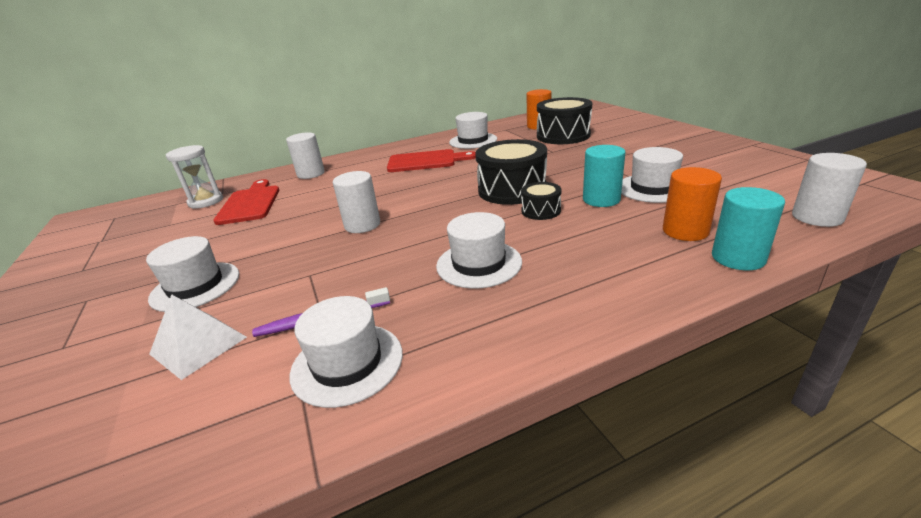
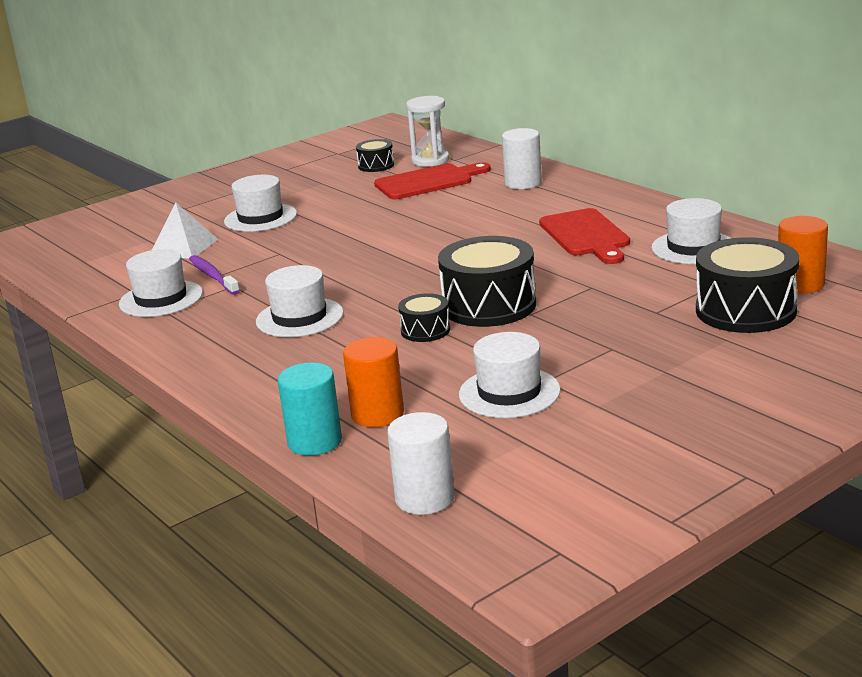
camera: 75 degrees right, 5 degrees down
white cylinder [333,171,380,233] -> none
turquoise cylinder [583,145,625,207] -> none
none -> black drum [356,139,394,172]

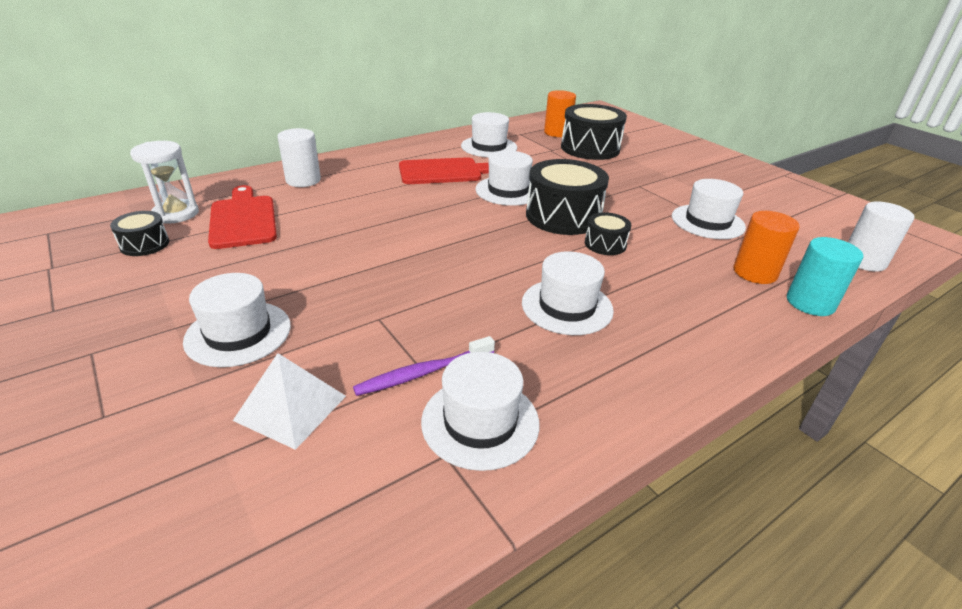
camera: 90 degrees left, 10 degrees up
none -> white hat [476,151,533,206]

